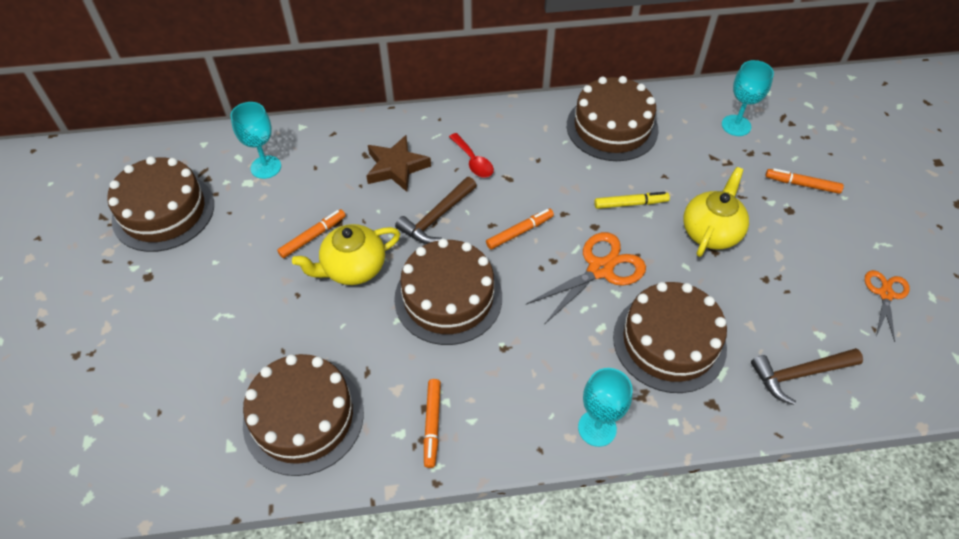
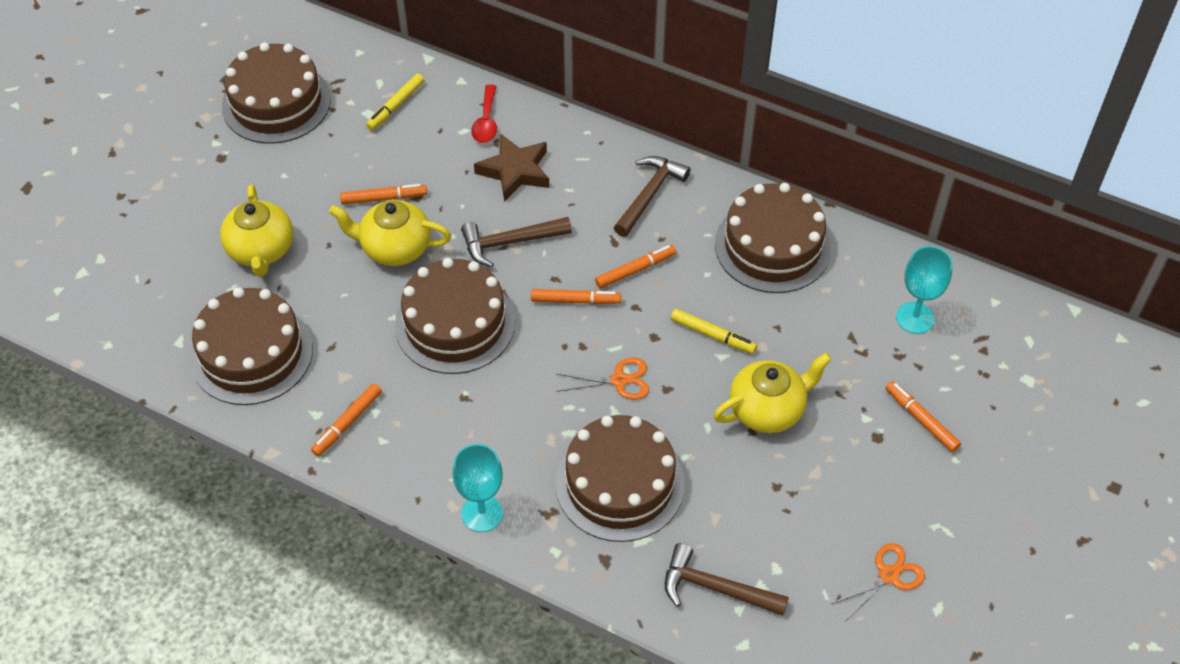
camera: 35 degrees right, 0 degrees up
turquoise goblet [230,102,281,179] -> yellow marker [366,74,425,131]
red spoon [449,133,494,178] -> red spoon moved to [471,84,497,143]
orange scissors [525,232,646,325] -> orange scissors [557,358,649,400], size x0.62
none -> yellow teapot [220,184,293,277]
none -> orange marker [595,245,676,289]
none -> brown hammer [614,156,690,237]

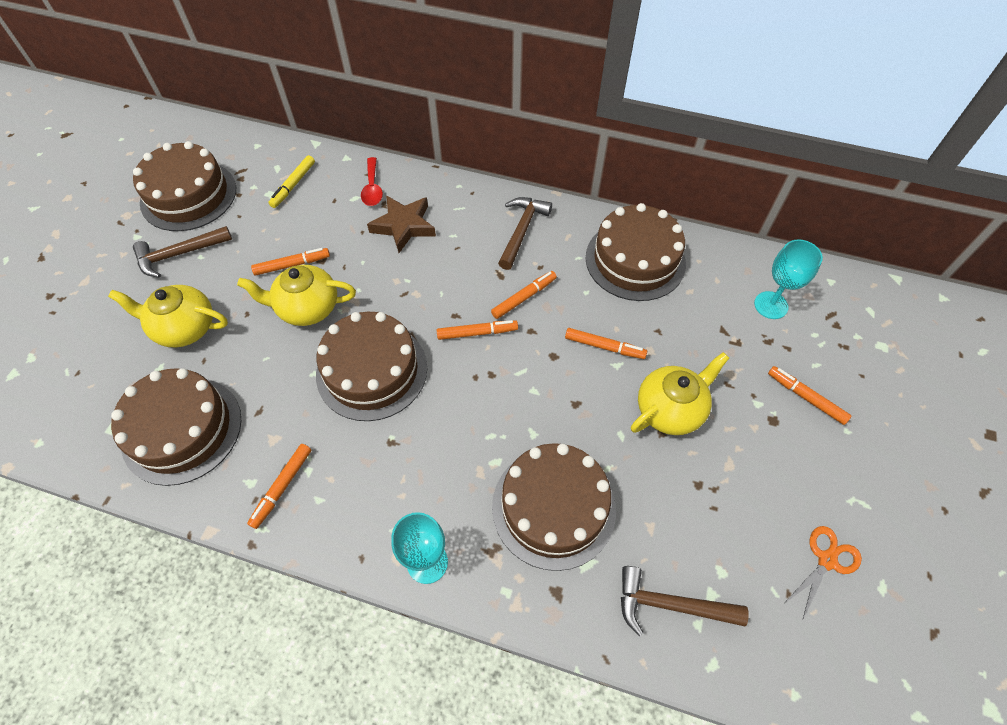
camera: 10 degrees left, 5 degrees up
yellow teapot [220,184,293,277] -> yellow teapot turned 120 degrees clockwise [108,285,228,347]
brown hammer [461,217,572,267] -> brown hammer moved to [133,226,232,278]
orange scissors [557,358,649,400] -> none
yellow marker [671,309,757,354] -> orange marker [565,328,647,359]

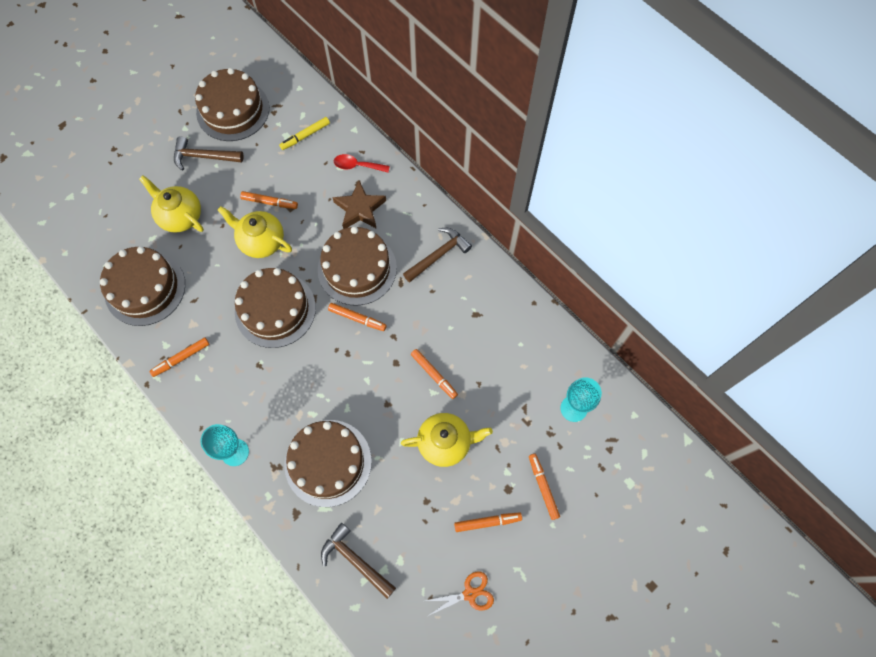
camera: 30 degrees right, 10 degrees up
red spoon [361,157,383,206] -> red spoon turned 75 degrees clockwise [334,154,390,173]
orange marker [491,271,557,319] -> orange marker moved to [454,512,522,532]
brown cake [586,203,686,301] -> brown cake moved to [318,226,397,306]

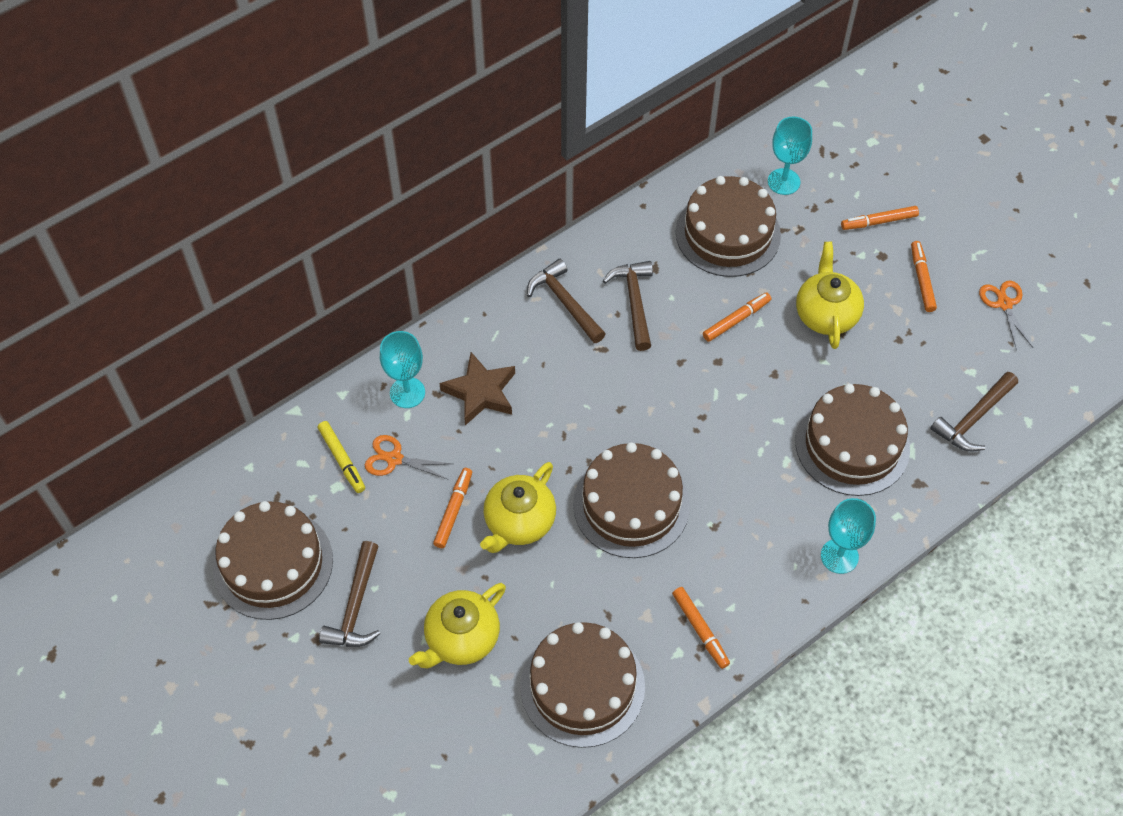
camera: 85 degrees left, 10 degrees down
brown cake [318,226,397,306] -> brown cake moved to [676,176,781,277]
orange marker [328,303,387,331] -> none
red spoon [334,154,390,173] -> turquoise goblet [380,331,425,408]
none -> orange scissors [365,435,452,479]
none -> brown hammer [603,261,653,351]

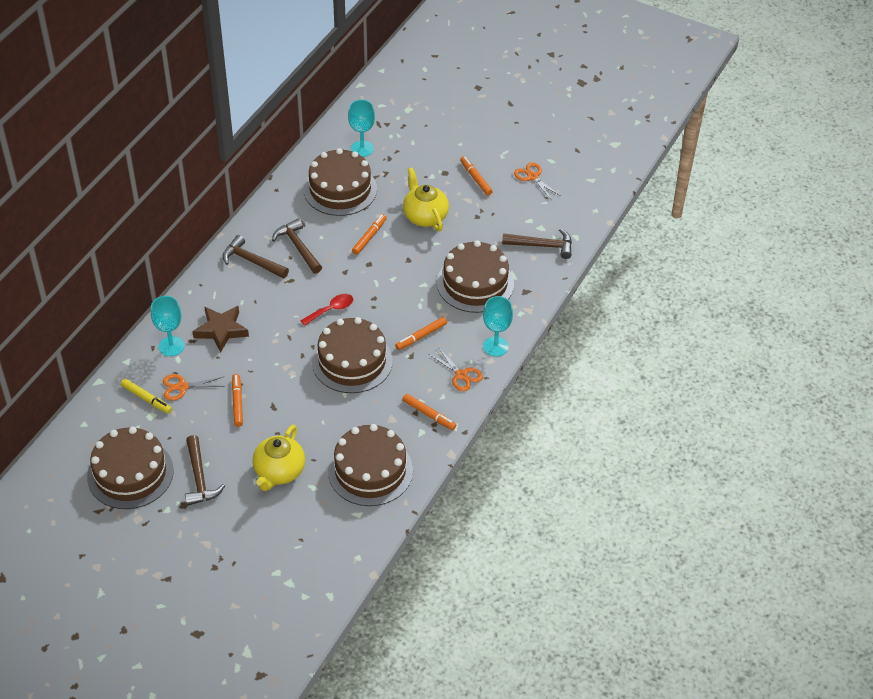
camera: 25 degrees left, 10 degrees down
yellow teapot [480,462,556,553] -> none
orange marker [841,206,919,230] -> orange marker moved to [395,317,447,350]
brown hammer [930,372,1018,452] -> brown hammer turned 105 degrees counterclockwise [502,229,572,259]
none -> red spoon [300,294,353,326]
none -> orange scissors [429,347,483,391]

